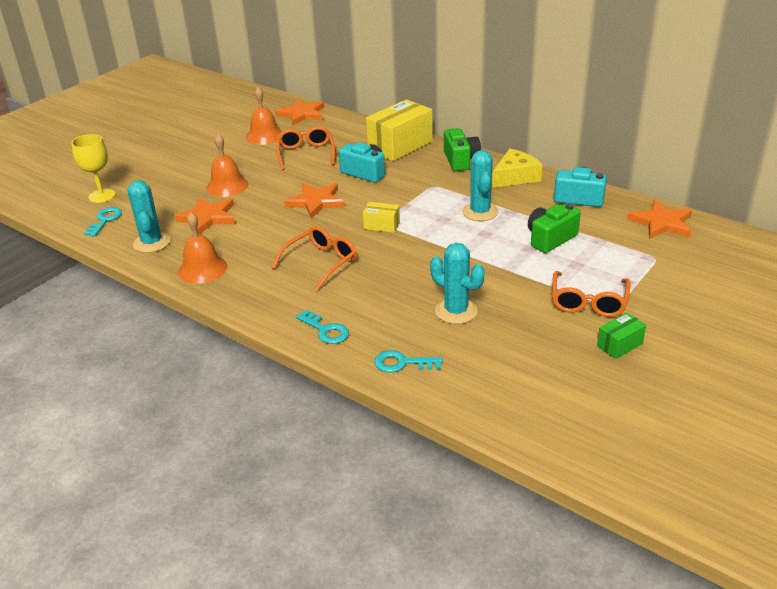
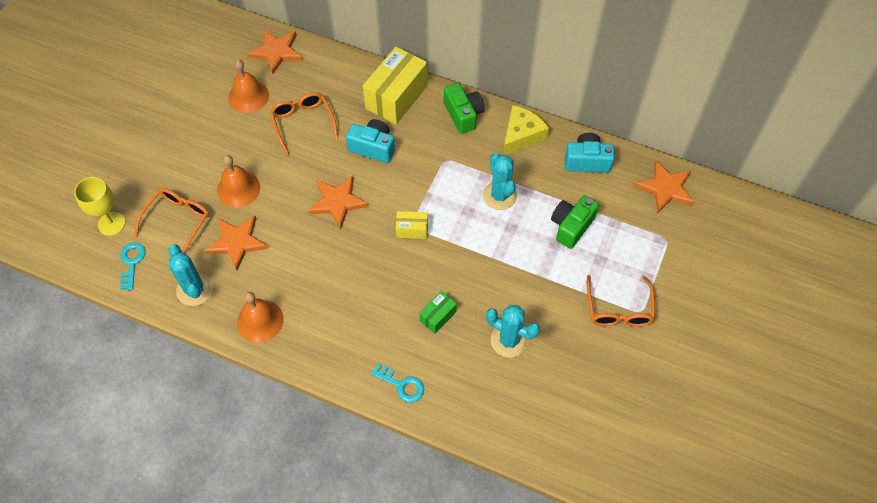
camera: 15 degrees left, 25 degrees up
orange glasses [272,226,357,291] -> orange glasses moved to [134,188,209,253]
turquoise key [374,350,443,373] -> none
green box [597,313,646,359] -> green box moved to [419,291,457,334]

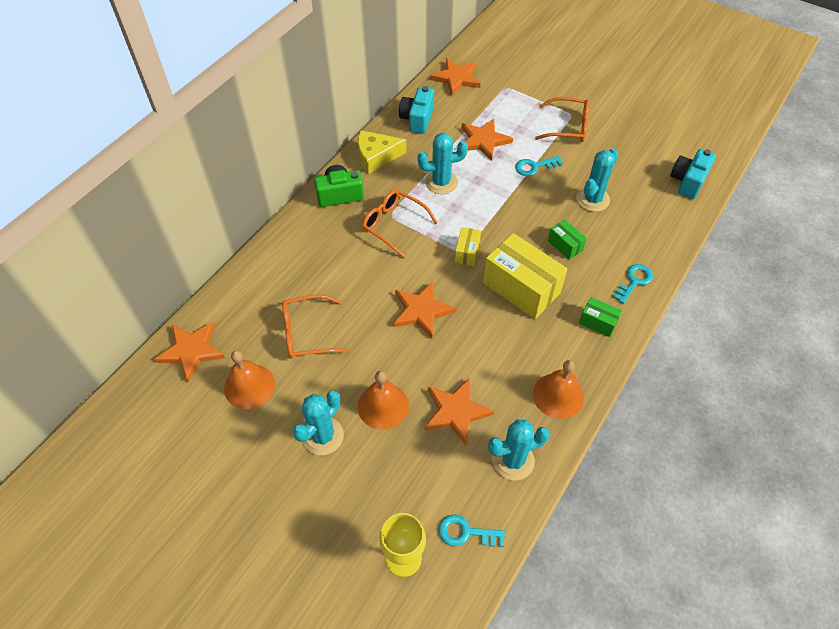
camera: 80 degrees left, 5 degrees down
orange glasses [134,188,209,253] -> orange glasses moved to [362,189,438,258]
turquoise camera [346,119,395,163] -> turquoise camera moved to [670,149,716,199]
yellow box [363,47,428,124] -> yellow box moved to [483,233,567,319]
yellow cheese [503,105,549,155] -> yellow cheese turned 60 degrees counterclockwise [358,130,407,174]
green camera [551,195,599,249] -> orange star [462,119,513,161]
none -> turquoise cactus [293,391,344,455]
none -> turquoise key [515,156,563,176]
none -> green box [579,297,622,337]

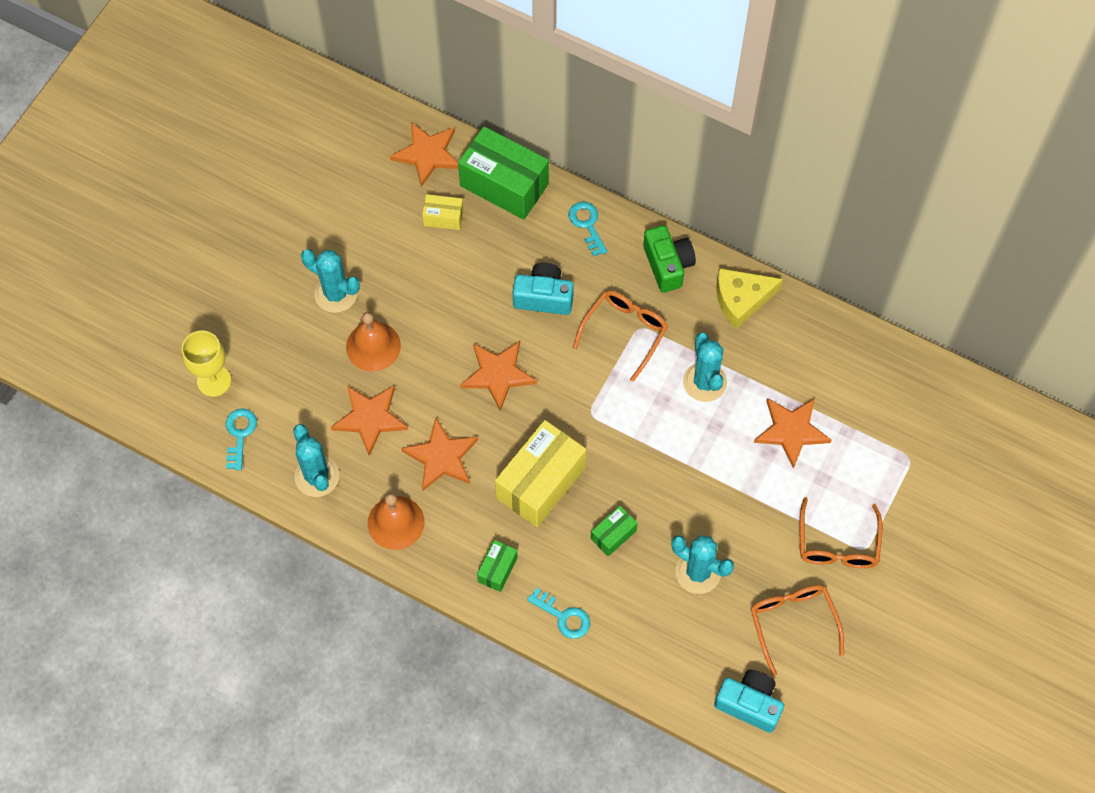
camera: 85 degrees right, 10 degrees up
orange bell [224,350,275,409] -> none
orange glasses [282,294,350,358] -> orange glasses moved to [751,585,844,676]
yellow cheese [358,130,407,174] -> yellow cheese turned 90 degrees counterclockwise [716,268,783,329]
turquoise camera [399,86,434,134] -> turquoise camera moved to [513,263,574,315]
orange star [430,58,481,96] -> orange star moved to [401,418,478,491]
yellow box [455,227,481,266] -> yellow box moved to [422,194,463,230]
turquoise key [515,156,563,176] -> turquoise key moved to [568,202,607,256]
none -> green box [458,126,549,220]

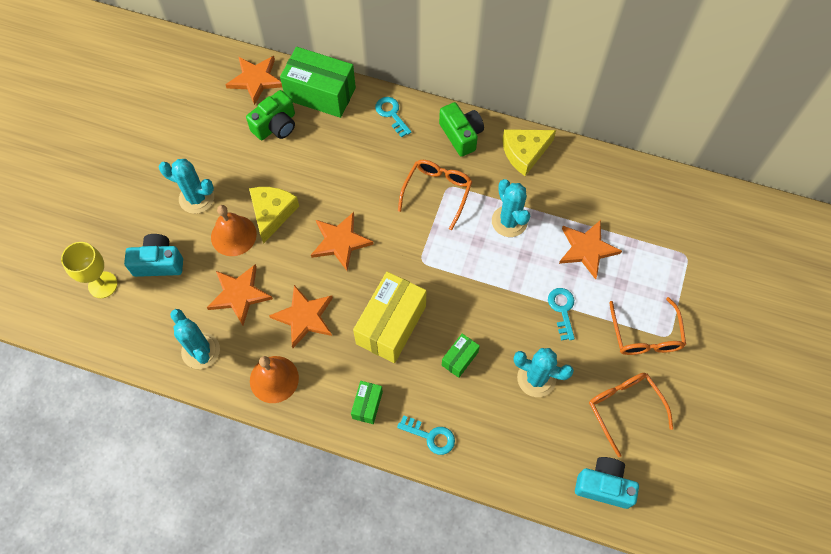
camera: 10 degrees left, 0 degrees up
turquoise key [226,409,257,470] -> turquoise key moved to [548,288,575,340]
yellow box [422,194,463,230] -> green camera [246,90,295,140]
turquoise camera [513,263,574,315] -> turquoise camera moved to [124,234,183,277]
none -> yellow cheese [249,187,299,244]

